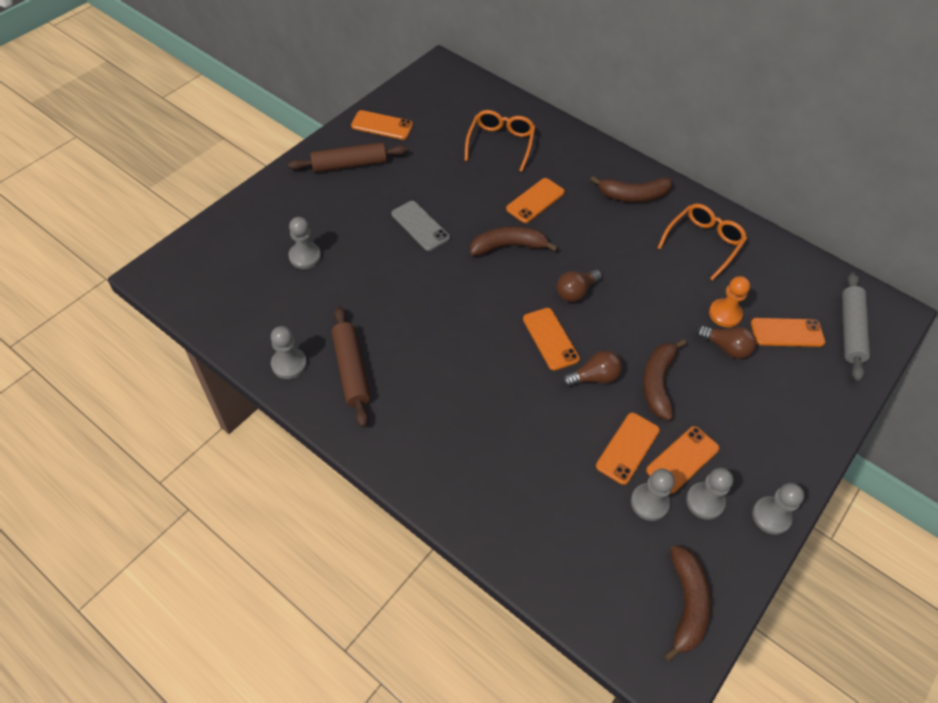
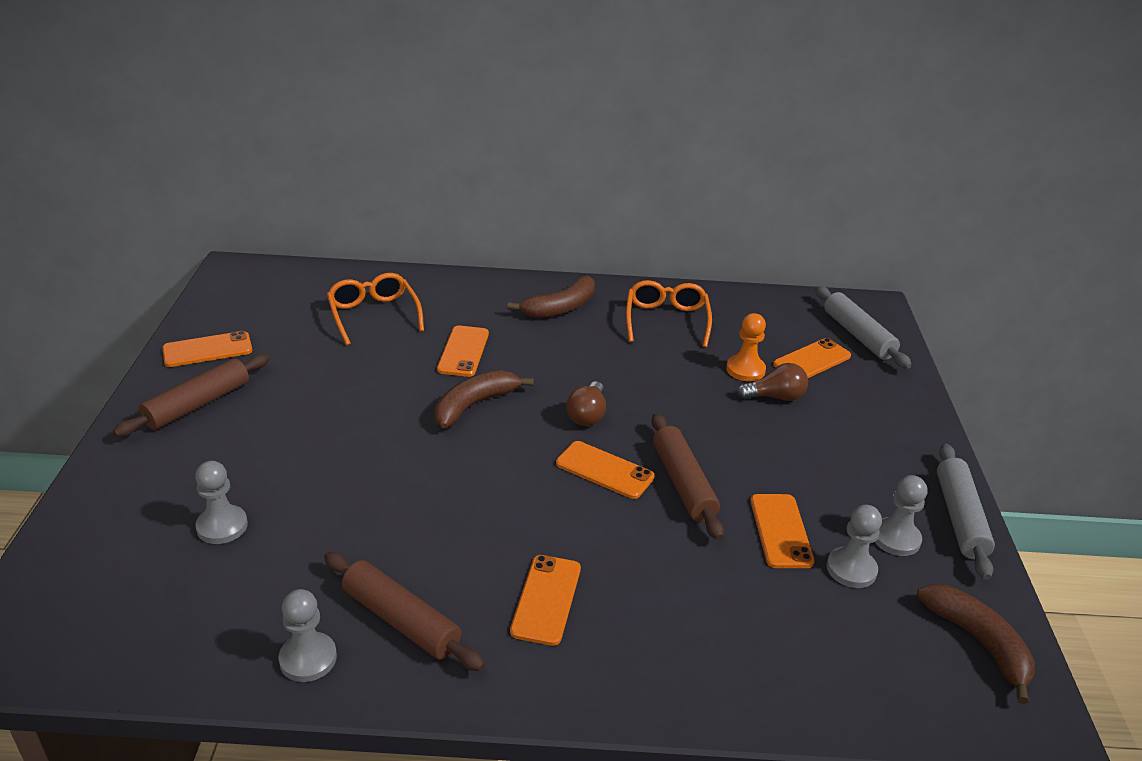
camera: 35 degrees left, 20 degrees down
grey phone [391,201,450,251] -> none
brown light bulb [562,350,622,387] -> brown rolling pin [651,413,724,540]
brown banana [643,339,686,420] -> none
orange phone [646,426,719,494] -> orange phone moved to [510,555,581,646]
grey pawn [752,483,804,535] -> grey rolling pin [937,443,995,580]

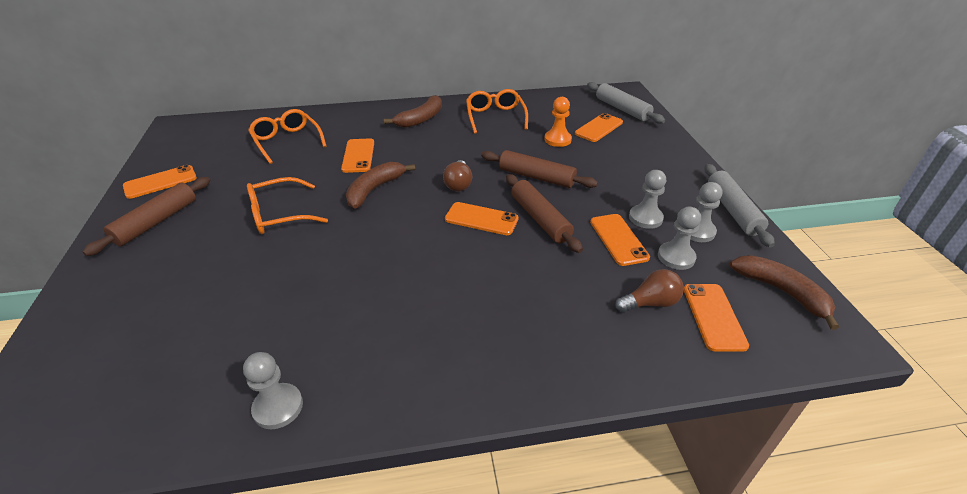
camera: 10 degrees left, 5 degrees up
grey pawn [195,461,248,544] -> grey pawn moved to [629,170,666,229]
brown rolling pin [324,552,485,671] -> brown rolling pin moved to [481,150,598,188]
orange phone [510,555,581,646] -> orange phone moved to [684,284,749,352]
brown light bulb [737,363,808,401] -> brown light bulb moved to [615,269,684,313]
none -> orange glasses [247,177,328,234]

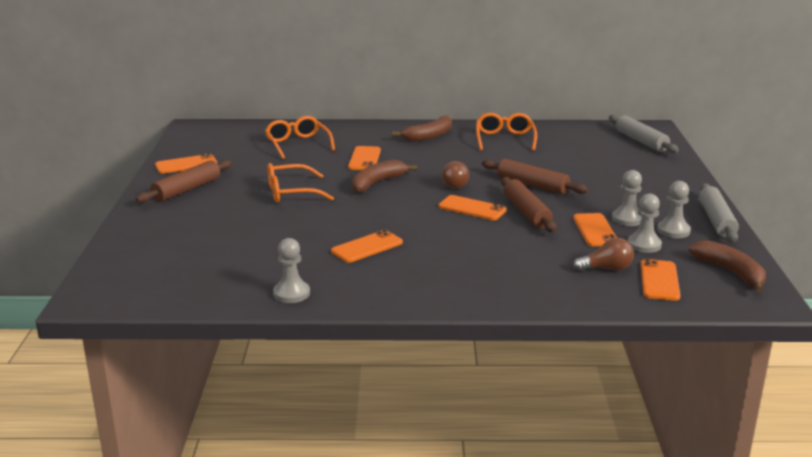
camera: 10 degrees right, 15 degrees down
orange pawn [544,97,572,147] -> none
orange phone [575,113,623,142] -> orange phone moved to [331,230,403,263]

